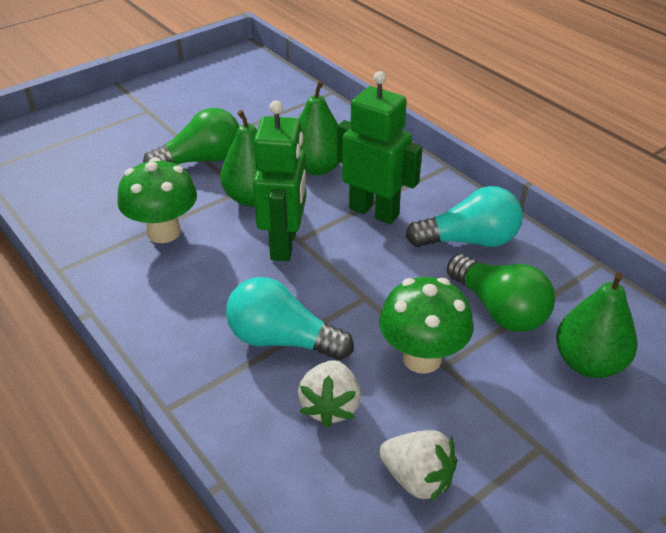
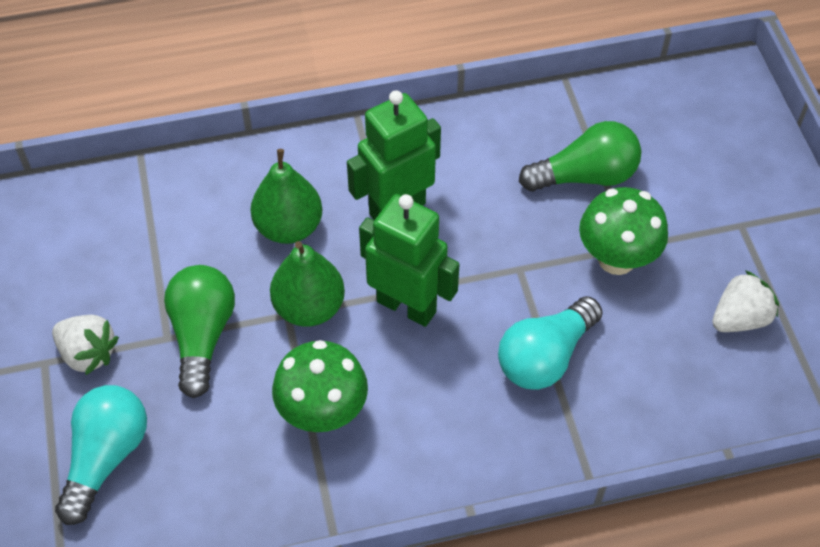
camera: 65 degrees left, 15 degrees up
white strawberry [298,360,361,428] -> white strawberry moved to [52,315,119,375]
turquoise light bulb [406,186,523,247] -> turquoise light bulb moved to [55,385,147,525]
green pear [556,272,637,378] -> none

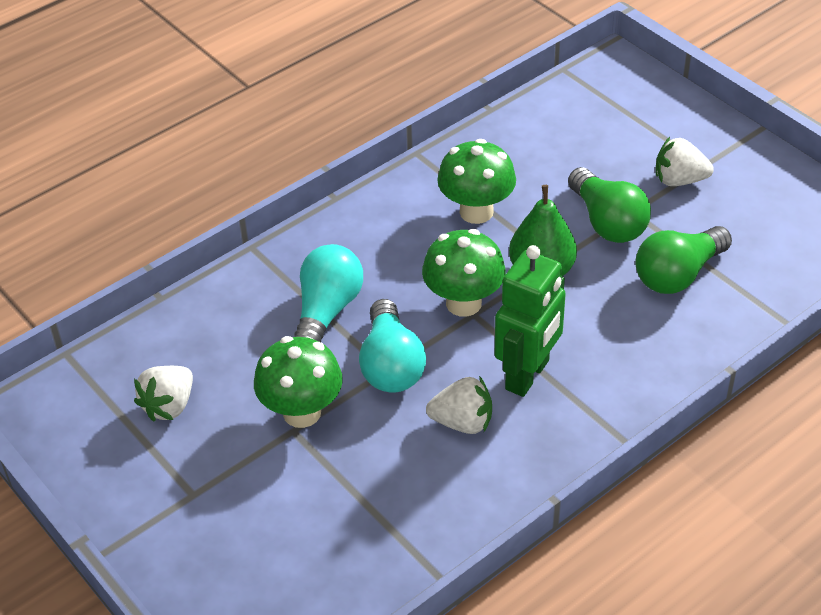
camera: 155 degrees right, 10 degrees down
turquoise light bulb [55,385,147,525] -> turquoise light bulb moved to [359,299,426,393]
green pear [251,149,322,244] -> none
green robot [359,194,460,327] -> green mushroom [422,229,506,317]
green light bulb [519,121,641,191] -> green light bulb moved to [636,226,732,294]
none -> white strawberry [426,376,492,434]

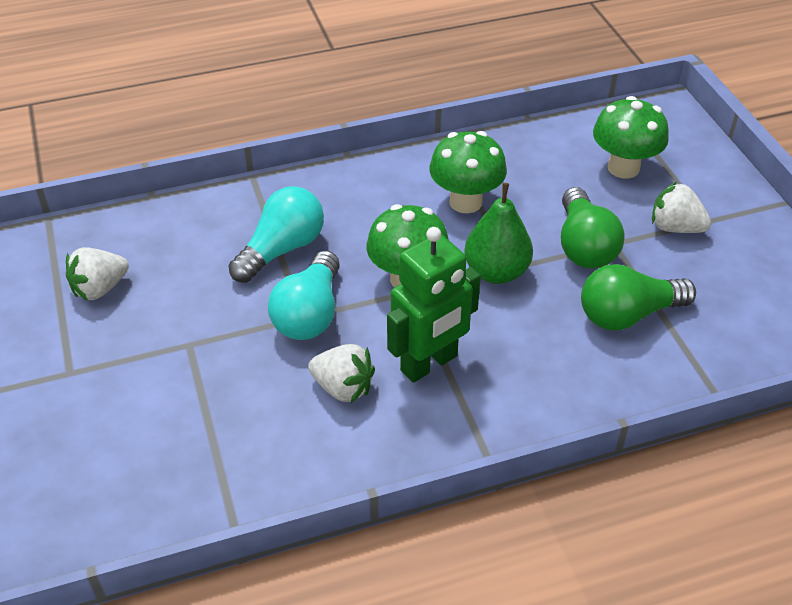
camera: 20 degrees right, 0 degrees up
green mushroom [254,336,343,428] -> green mushroom moved to [593,96,669,179]

